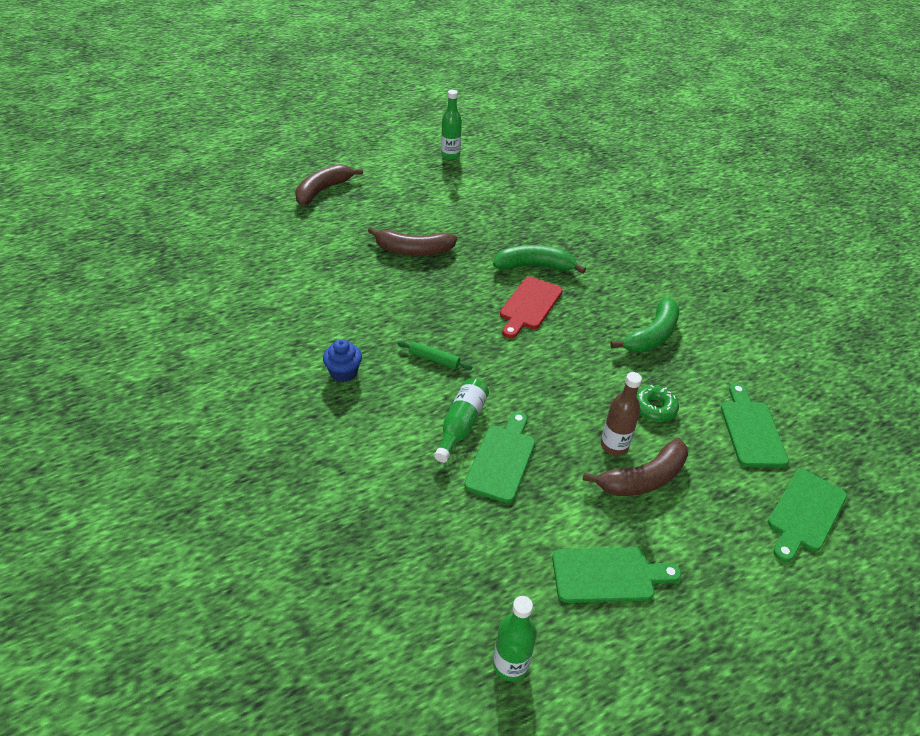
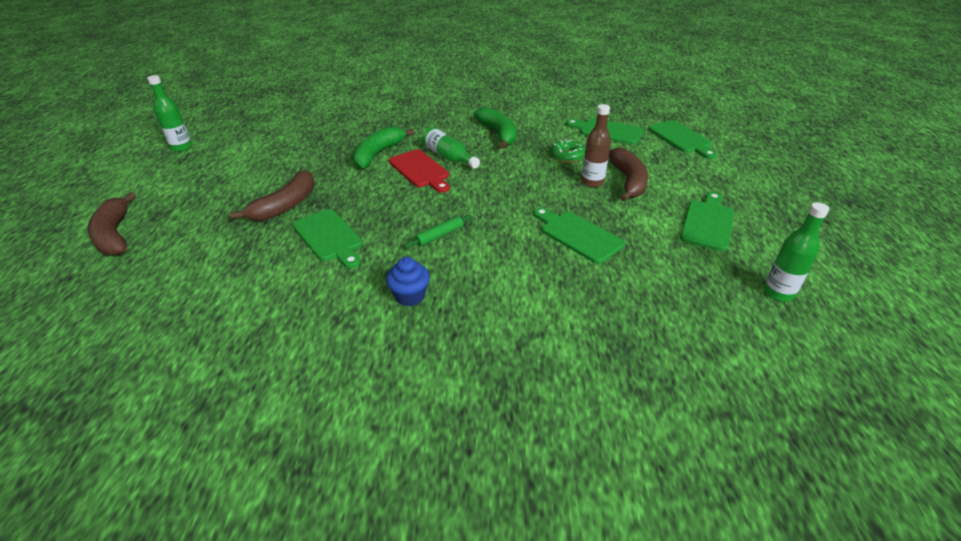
camera: 60 degrees left, 5 degrees down
green bottle [434,378,489,463] -> green bottle moved to [422,127,480,169]
none -> green cutting board [293,209,362,268]

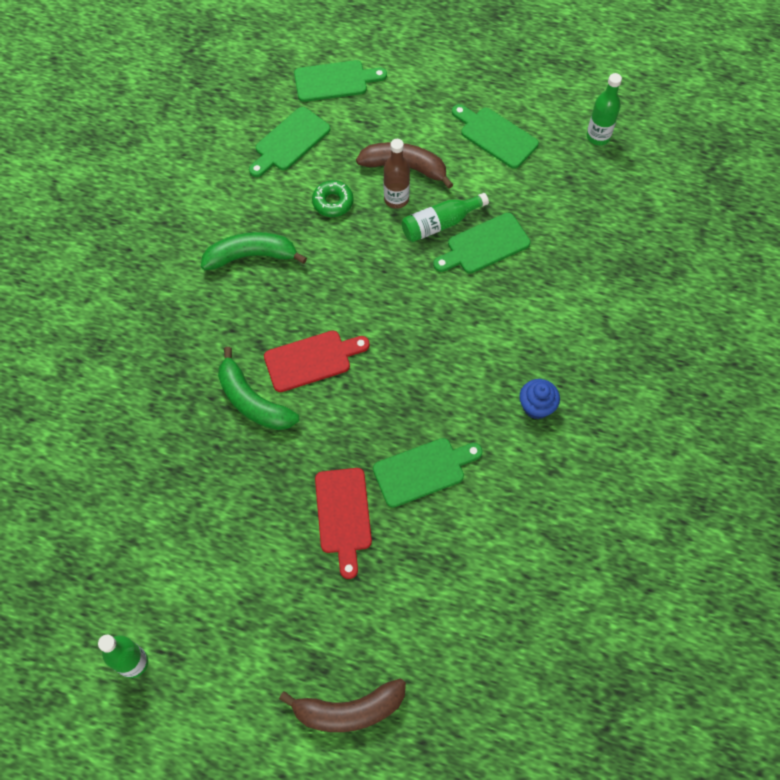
camera: 75 degrees left, 25 degrees up
brown banana [230,170,315,221] -> red cutting board [315,468,372,579]
green rolling pin [404,215,472,249] -> none
green bottle [422,127,480,169] -> green bottle moved to [402,193,489,242]

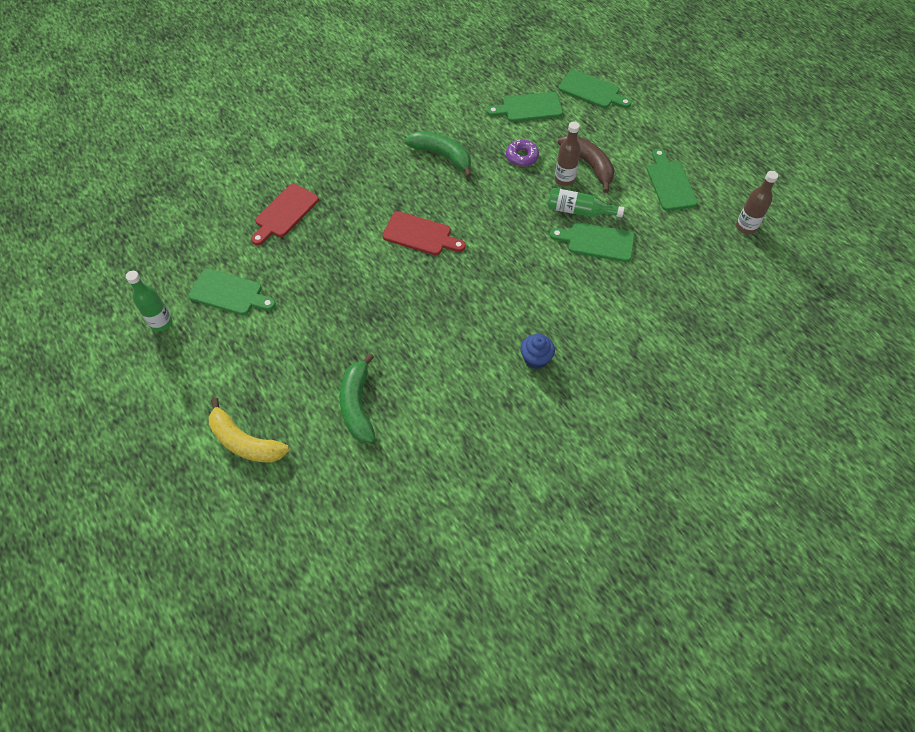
camera: 40 degrees right, 5 degrees down
green banana [218,347,299,430] -> green banana moved to [339,353,376,443]
brown banana [279,679,406,732] -> yellow banana [209,398,289,463]
green donut [312,180,353,217] -> purple donut [506,140,539,167]
red cutting board [315,468,372,579] -> red cutting board moved to [251,184,319,245]
green cutting board [373,438,483,507] -> green cutting board moved to [188,269,276,315]
green bottle [587,73,622,145] -> brown bottle [736,171,778,234]

